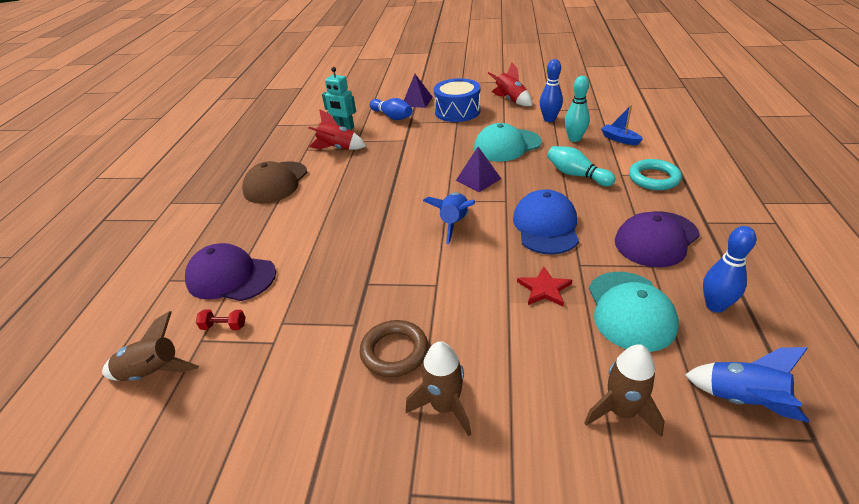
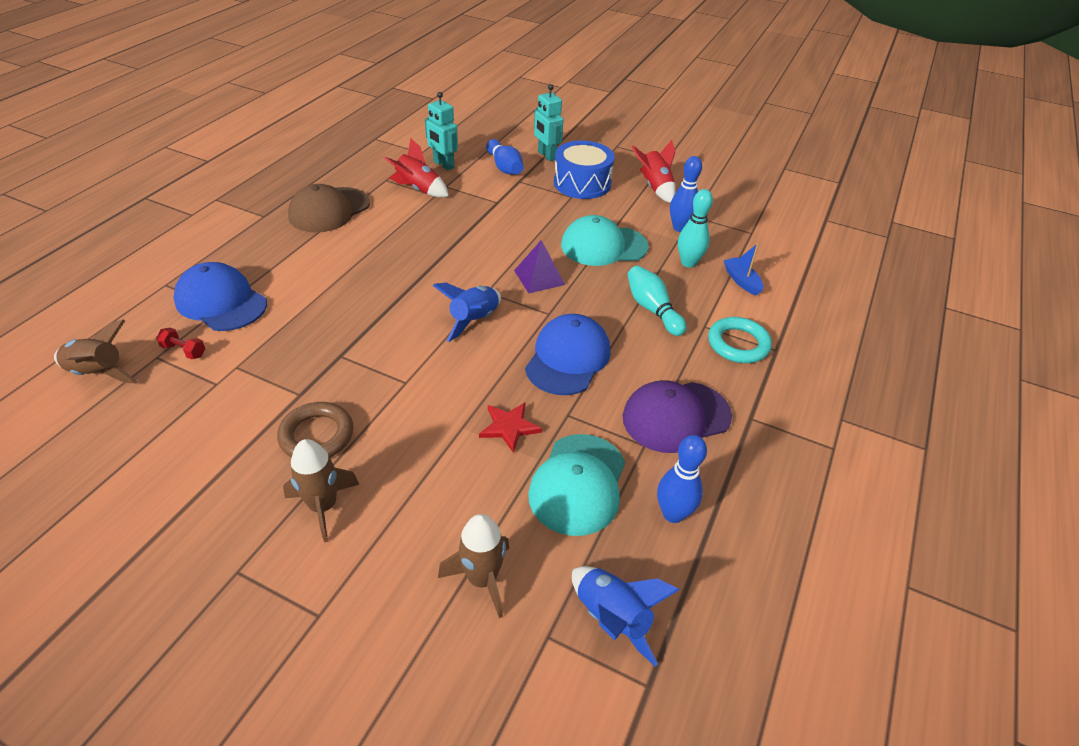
camera: 15 degrees right, 5 degrees up
purple cap [185,243,276,301] -> blue cap [174,262,267,331]
purple pyramid [404,74,433,108] -> turquoise robot [534,84,564,161]

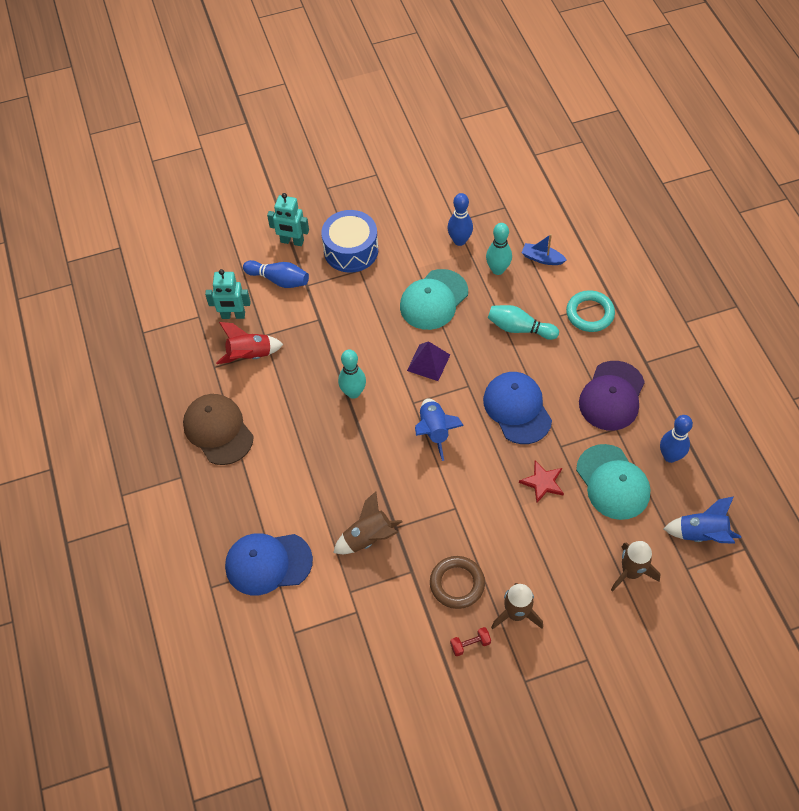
camera: 40 degrees left, 15 degrees up
brown rocket [54,319,138,384] -> brown rocket moved to [333,492,402,554]
red dumbbell [156,327,205,360] -> red dumbbell moved to [450,627,491,656]
brown cap [288,184,370,233] -> brown cap turned 150 degrees clockwise [183,394,254,465]
red rocket [631,140,676,203] -> none
none -> turquoise bowling pin [338,349,366,399]

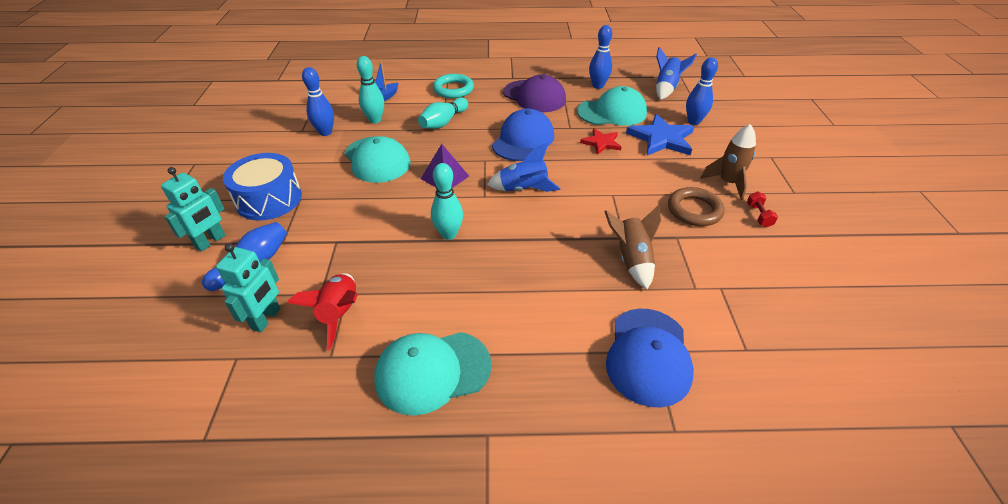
camera: 75 degrees left, 15 degrees down
brown cap [183,394,254,465] -> turquoise cap [374,332,492,416]
blue cap [483,372,552,444] -> blue cap turned 120 degrees clockwise [492,109,554,161]
brown rocket [611,541,661,592] -> blue bowling pin [686,57,718,125]
none -> blue star [626,114,695,156]

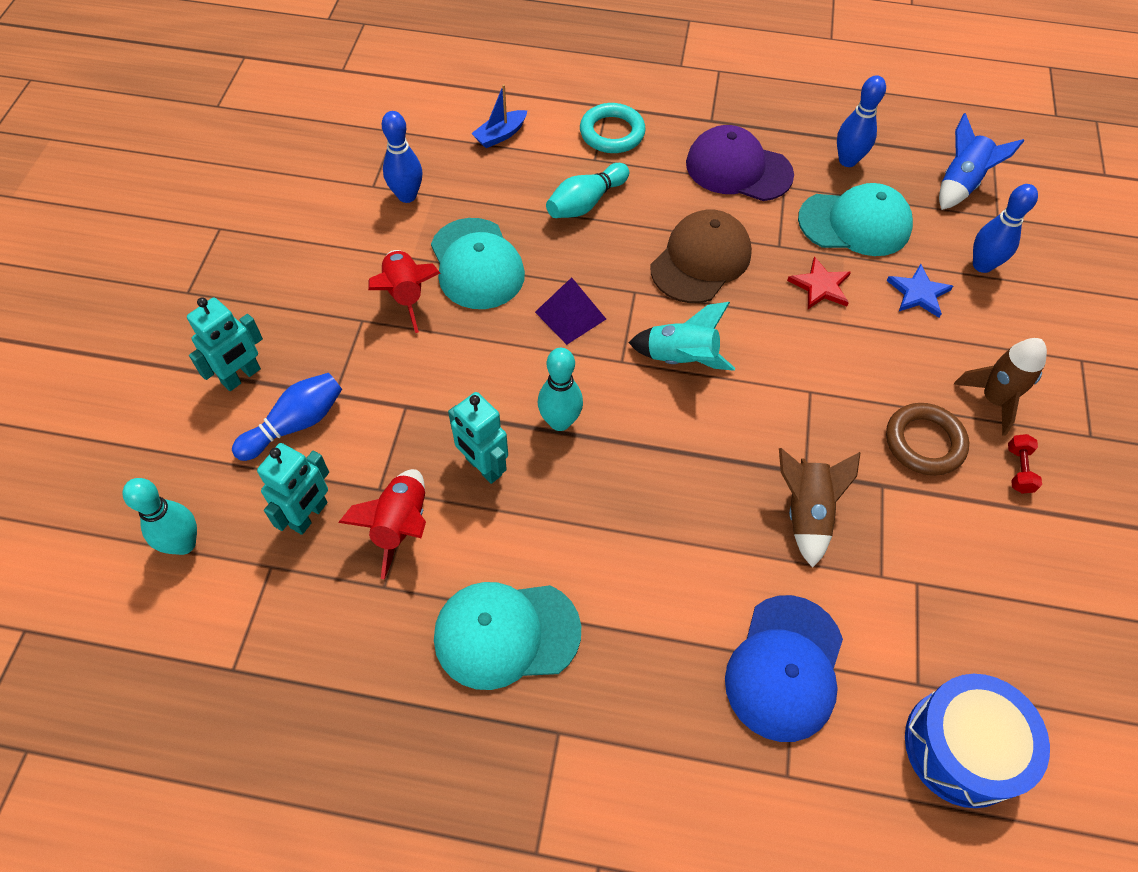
camera: 10 degrees right, 15 degrees up
blue drum [223,153,302,221] -> blue drum moved to [905,674,1050,808]
turquoise bowling pin [357,56,384,123] -> turquoise bowling pin moved to [123,478,197,555]
blue rocket [487,142,561,192] -> turquoise rocket [629,302,735,371]
blue cap [492,109,554,161] -> brown cap [650,210,752,303]
purple cap [503,75,566,112] -> purple cap turned 150 degrees clockwise [686,125,794,201]
blue star [626,114,695,156] -> blue star [886,264,953,318], size x0.60
none -> red rocket [368,250,440,333]
none -> turquoise robot [448,392,508,484]

